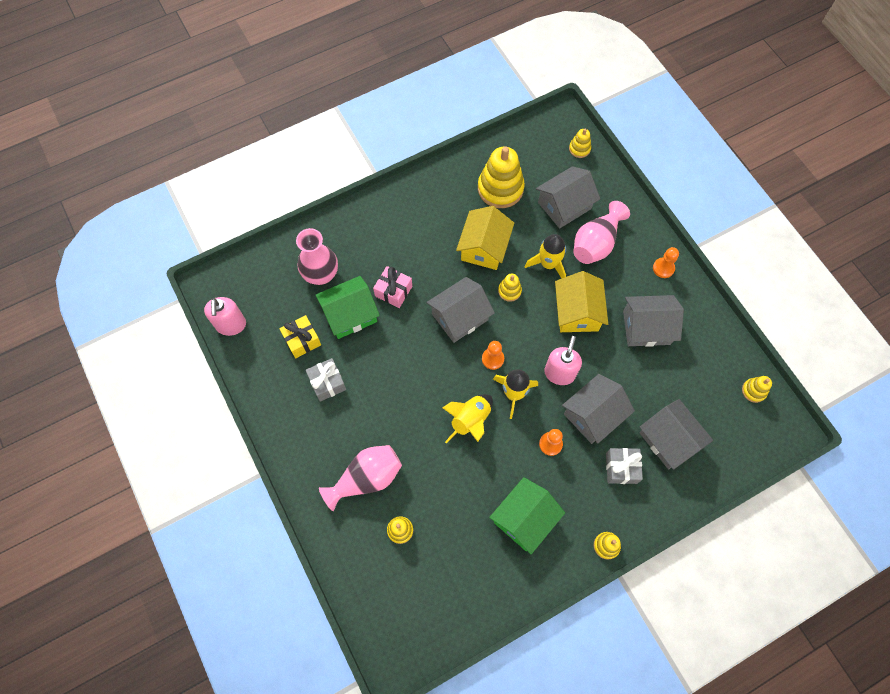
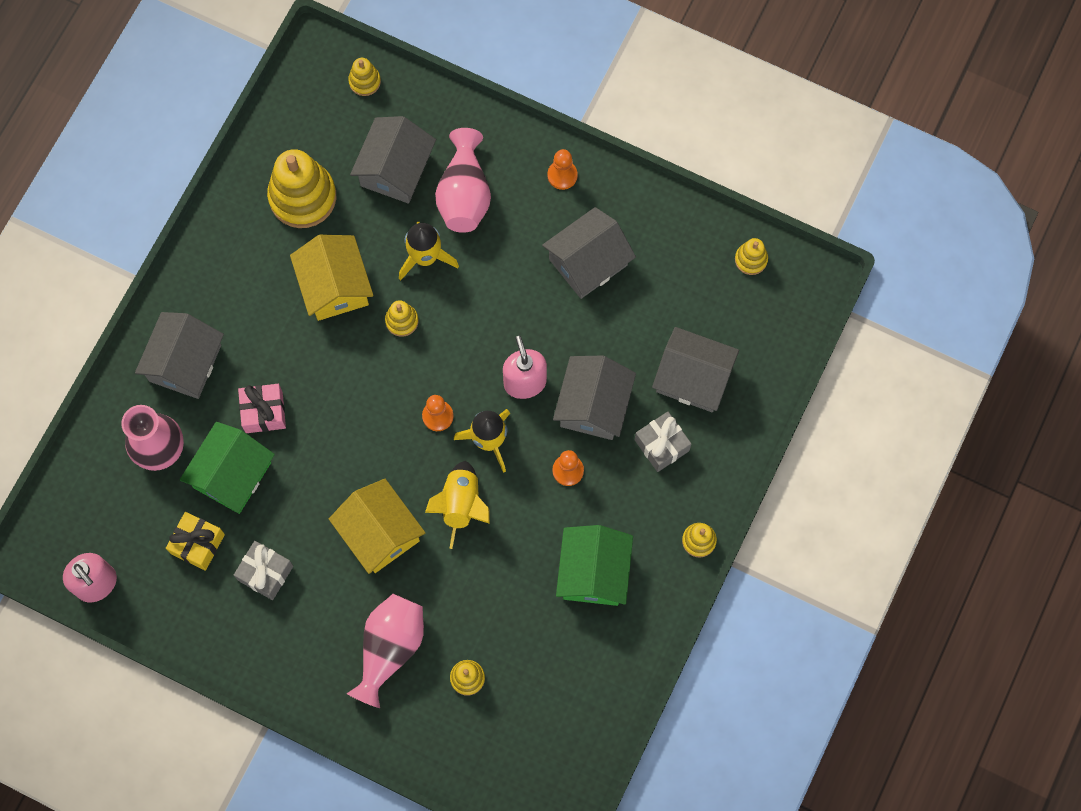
camera: 35 degrees left, 5 degrees up
grey house [427,277,495,343] -> grey house moved to [135,312,224,399]
yellow house [555,271,608,332] -> yellow house moved to [329,479,425,574]

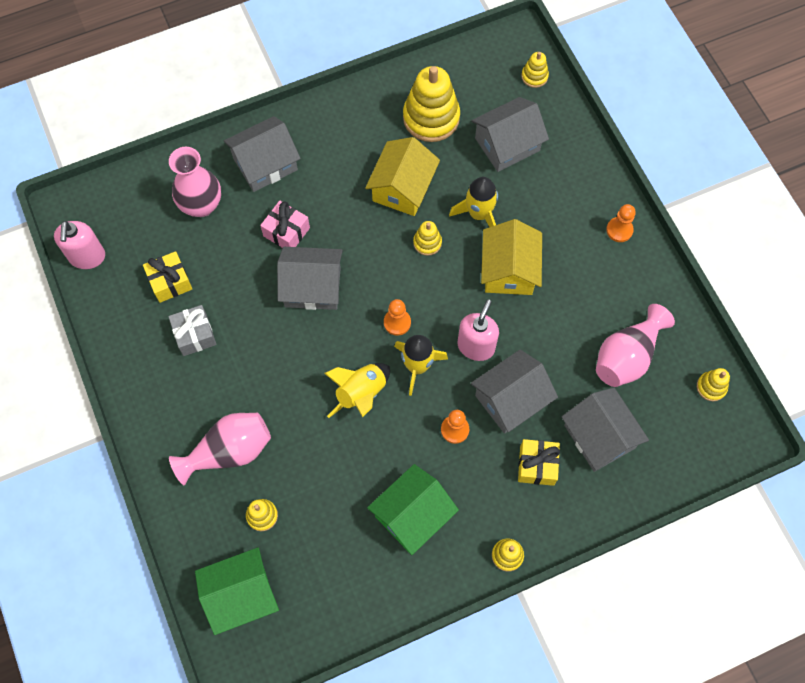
camera: 40 degrees right, 5 degrees down
green house [180,422,275,514] -> green house moved to [195,547,279,635]
yellow house [329,479,425,574] -> yellow house moved to [481,219,542,295]
pink vase [435,128,491,233] -> pink vase moved to [596,304,675,387]
grey house [542,207,636,299] -> grey house moved to [277,247,343,310]
grey gift [635,412,691,472] -> yellow gift [518,439,560,486]

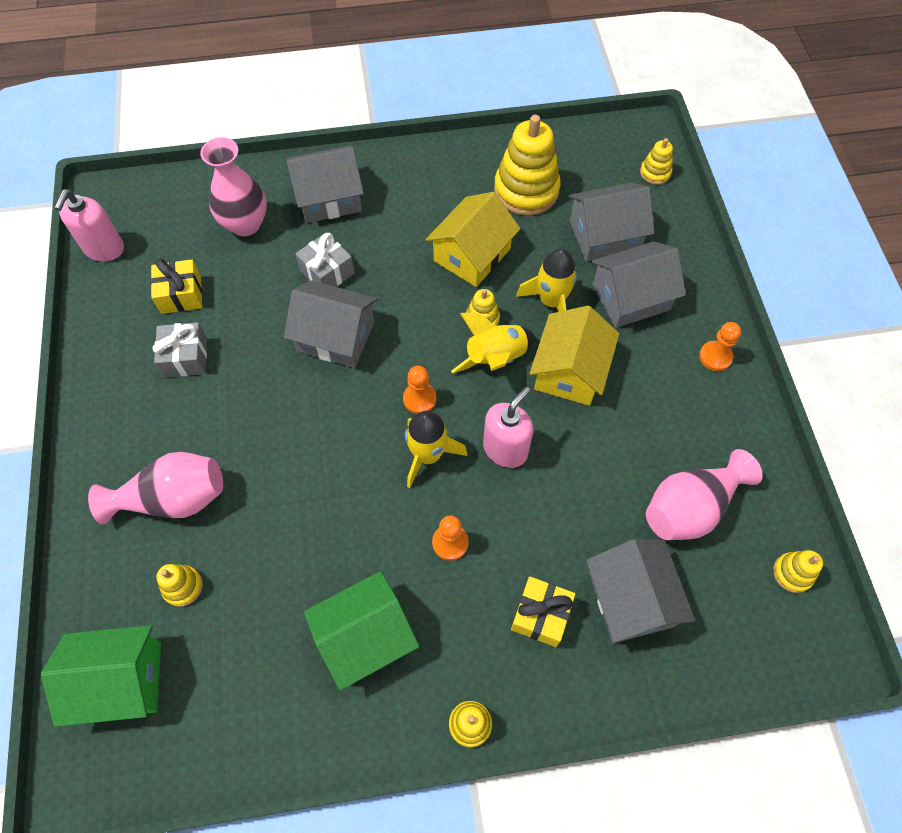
camera: 15 degrees right, 5 degrees down
pink gift [260,201,310,248] -> grey gift [295,232,355,287]
yellow rocket [324,363,390,418] -> yellow rocket moved to [451,313,535,373]
grey house [471,350,558,434] -> grey house moved to [592,241,686,328]

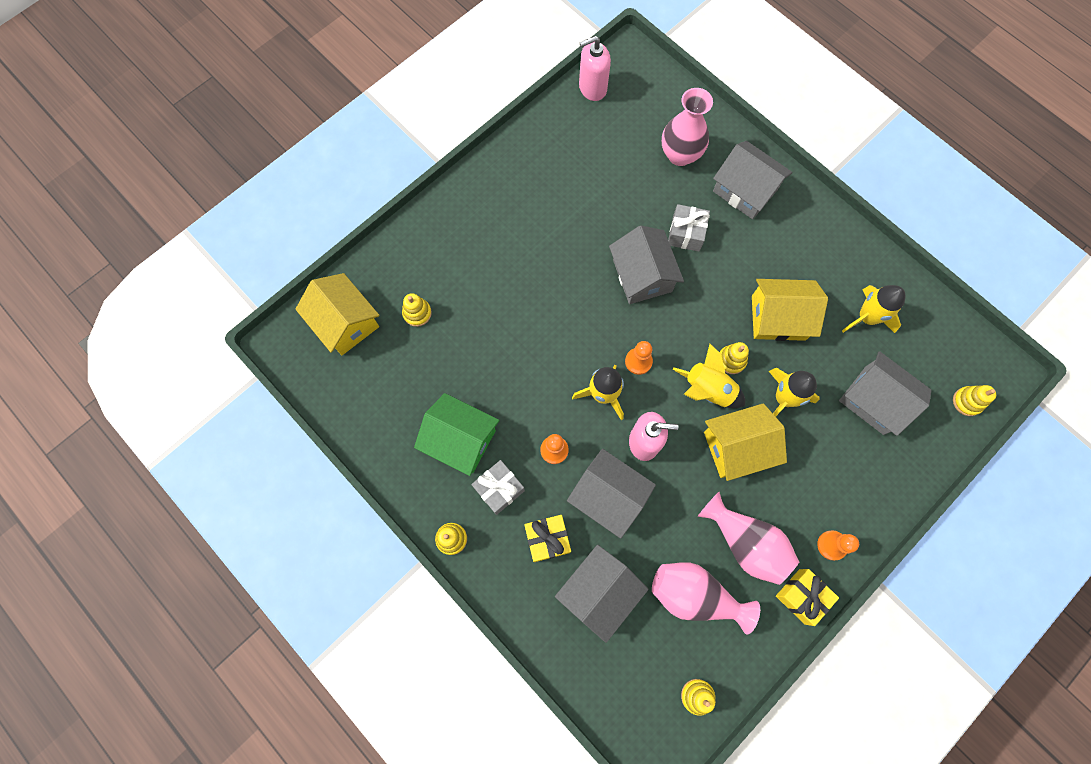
camera: 55 degrees right, 10 degrees up
green house [41,625,161,727] -> yellow house [295,273,379,355]
pink vase [88,452,223,525] -> pink vase moved to [698,492,799,585]
yellow gift [150,258,202,314] -> yellow gift moved to [776,569,839,626]
grey gift [152,322,207,377] -> grey gift moved to [471,460,525,515]
yellow stacking toy [494,115,561,216] -> yellow rocket [842,285,905,333]
grey house [592,241,686,328] -> grey house moved to [567,449,656,539]

